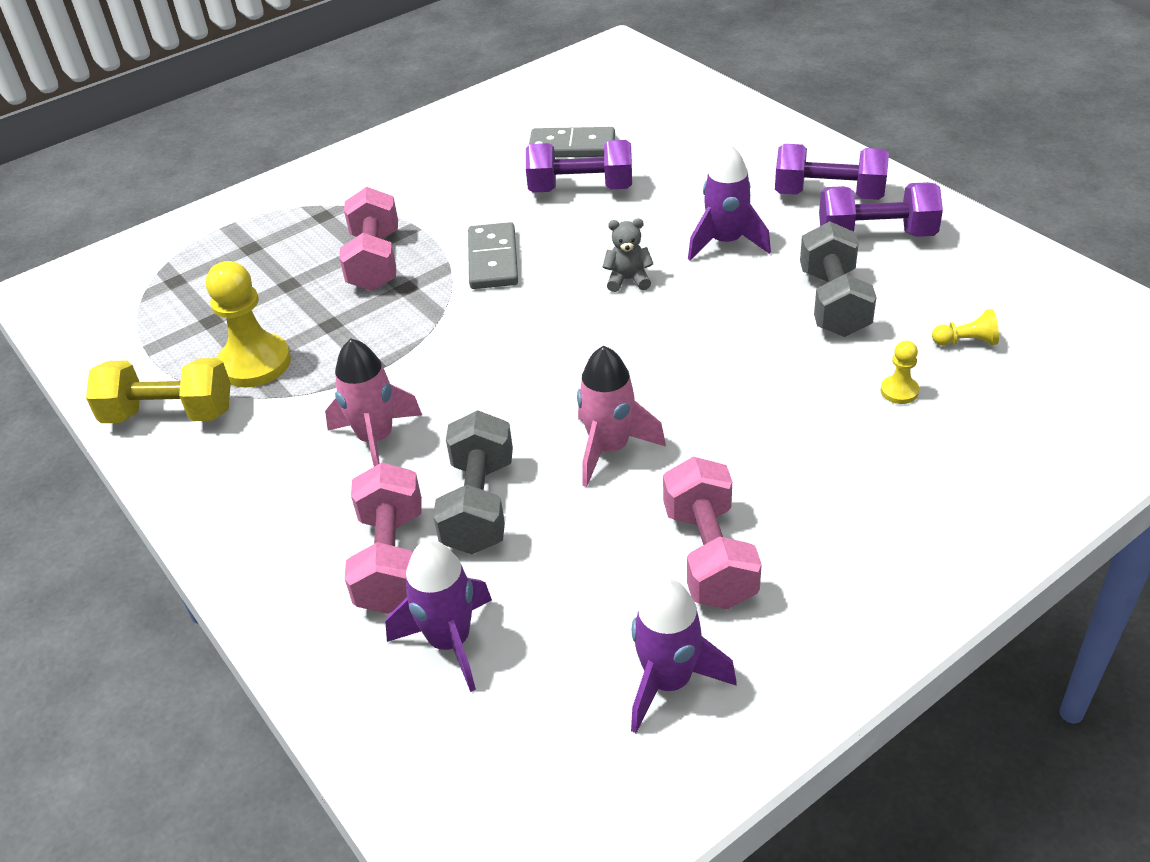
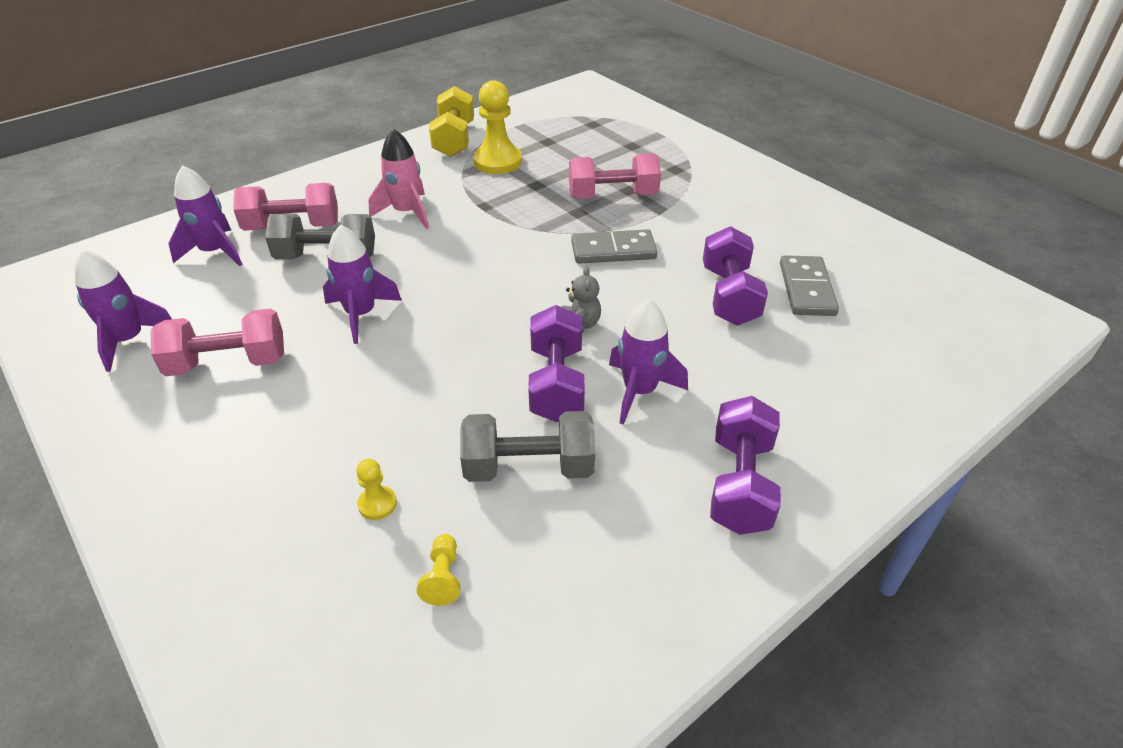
camera: 85 degrees right, 0 degrees up
pink rocket [577,346,666,487] -> purple rocket [323,225,402,344]
purple dumbbell [819,182,943,237] -> purple dumbbell moved to [528,305,585,422]

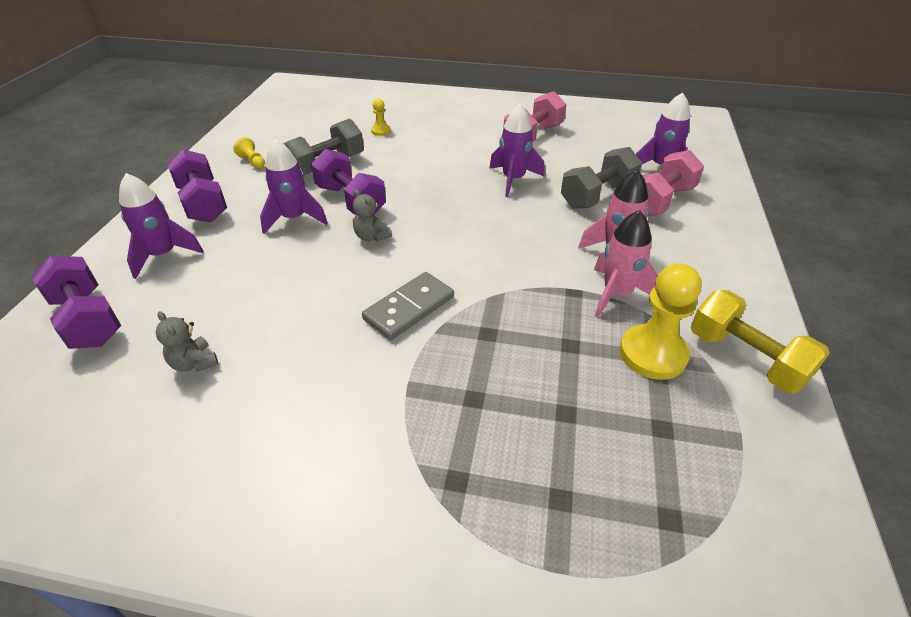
camera: 140 degrees right, 0 degrees up
purple rocket [75,249,172,372] -> purple rocket moved to [119,173,204,279]
yellow pawn [417,534,461,606] -> yellow pawn moved to [233,137,265,169]
pink dumbbell [569,153,661,199] -> none
purple dumbbell [703,226,768,326] -> purple dumbbell moved to [31,256,121,349]
grey domino [780,255,839,316] -> grey teddy bear [156,311,218,372]
none -> pink rocket [594,210,658,318]

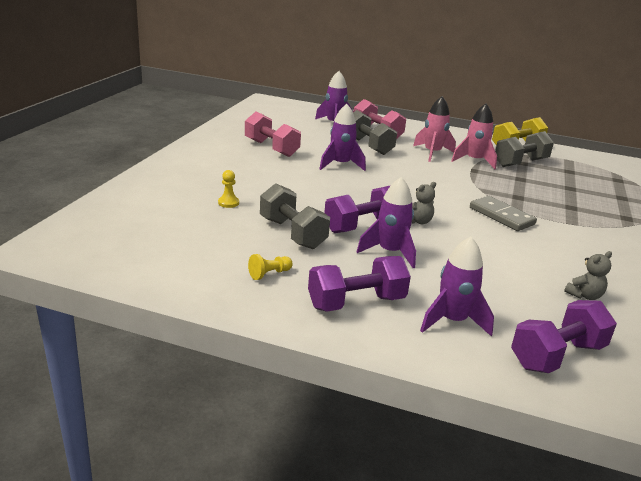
camera: 85 degrees left, 15 degrees down
yellow pawn [620,263,702,380] -> grey dumbbell [495,131,554,167]

